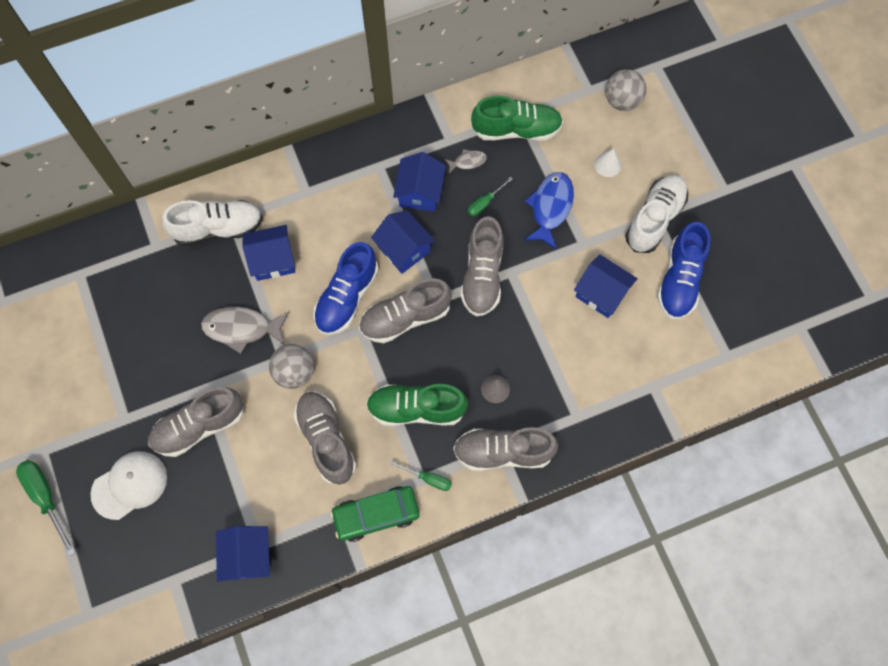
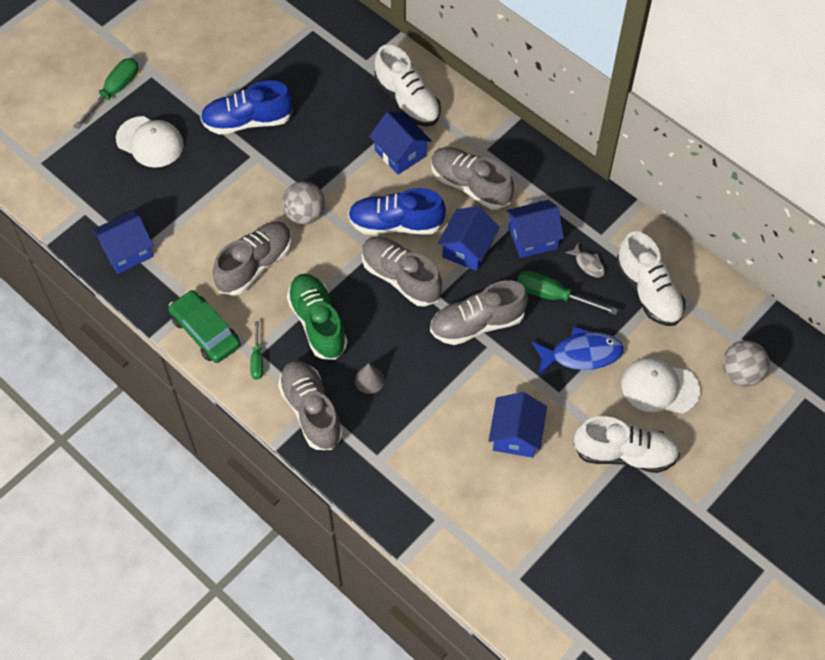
camera: 65 degrees right, 10 degrees down
grey shoe [148,387,243,457] -> grey shoe moved to [431,147,514,209]
grey fish [201,307,289,354] -> none
green screwdriver [468,177,513,217] -> green screwdriver [517,271,618,315], size x1.66
green shoe [471,96,563,141] -> white shoe [616,231,685,326]
white cone [594,148,621,177] -> white cap [621,357,700,414]
blue shoe [657,222,710,319] -> blue shoe moved to [200,80,293,135]

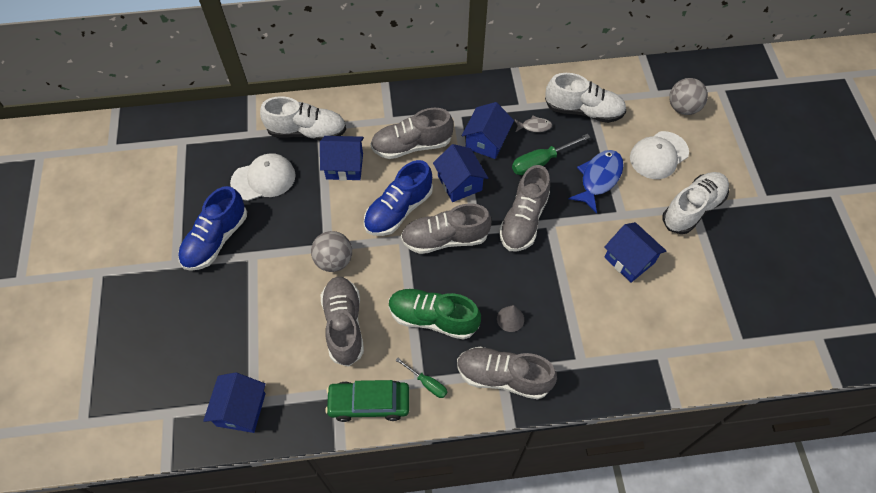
camera: 50 degrees left, 0 degrees up
green screwdriver [74,58,138,129] -> none
white cap [116,116,184,168] -> white cap moved to [230,153,296,201]

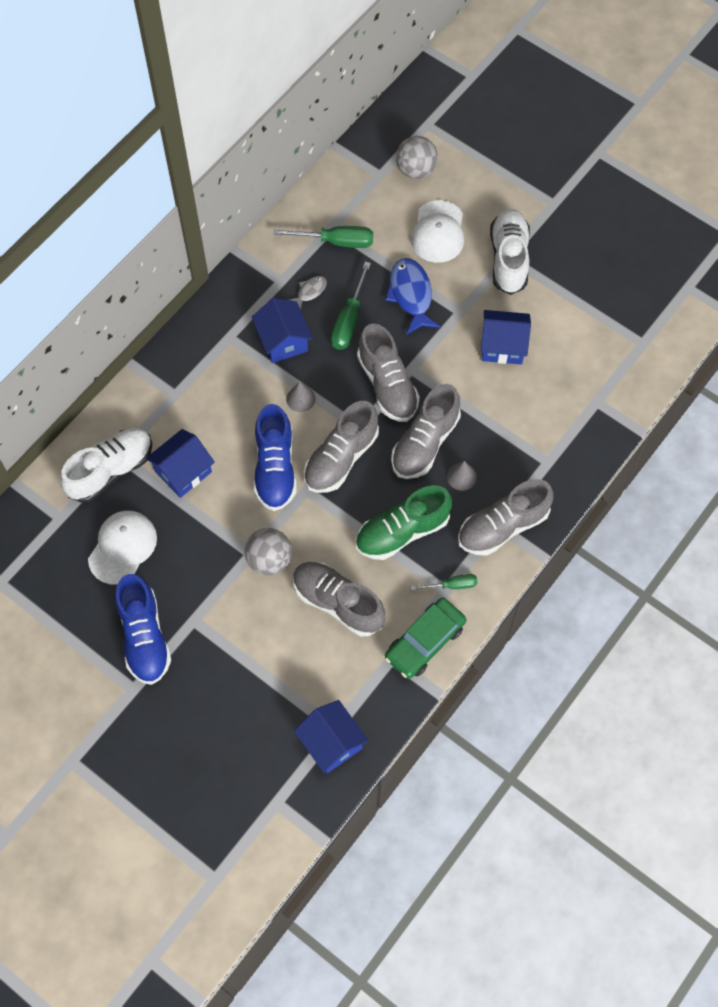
camera: 45 degrees left, 5 degrees up
grey shoe [370,108,453,159] -> grey shoe moved to [391,384,461,479]
blue house [433,144,488,202] -> grey cone [286,382,316,412]
white shoe [545,73,626,123] -> green screwdriver [273,226,373,248]

